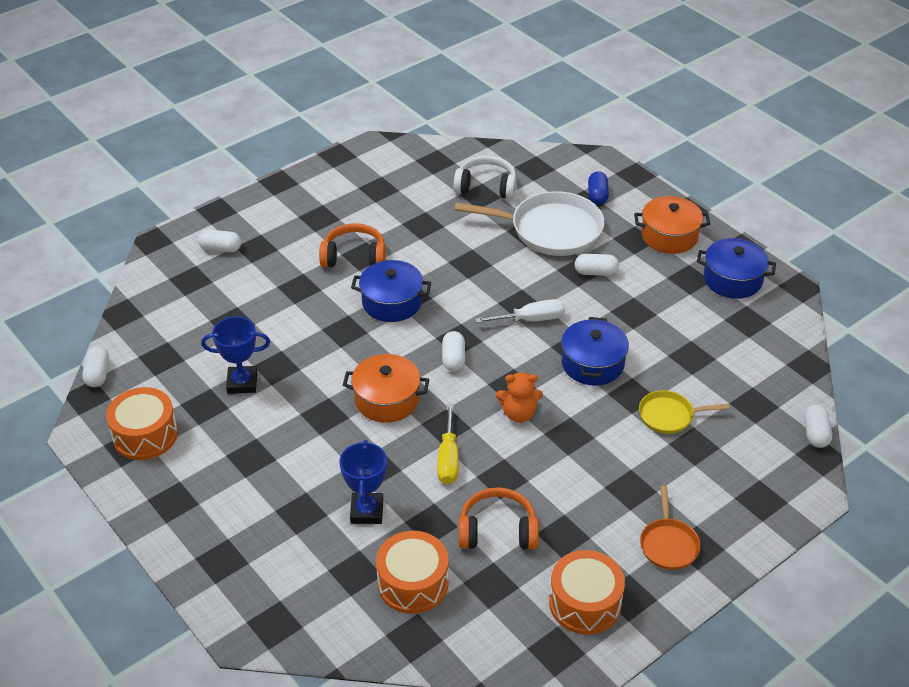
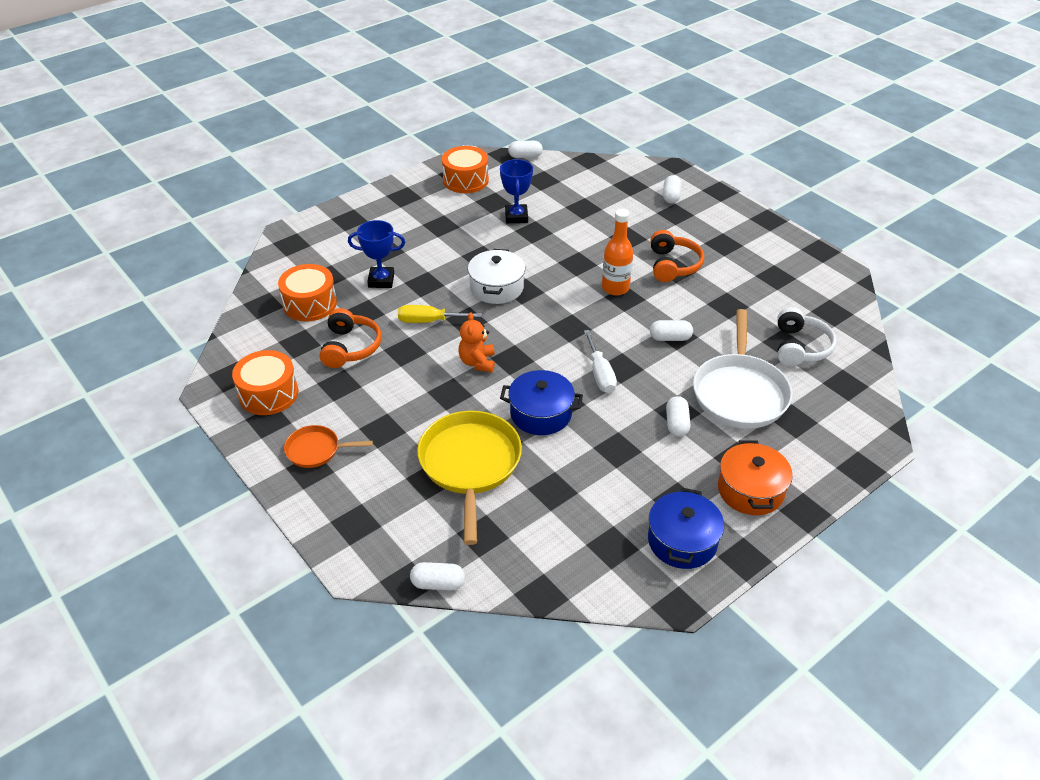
camera: 90 degrees right, 0 degrees up
orange pot [343,354,429,423] -> white pot [468,249,525,304]
blue pot [351,260,431,322] -> orange bottle [602,209,633,296]
white capsule [442,331,465,371] -> white capsule moved to [650,320,693,341]
blue capsule [588,171,609,205] -> none
yellow pan [639,390,730,434] -> yellow pan [417,411,522,545], size x1.92

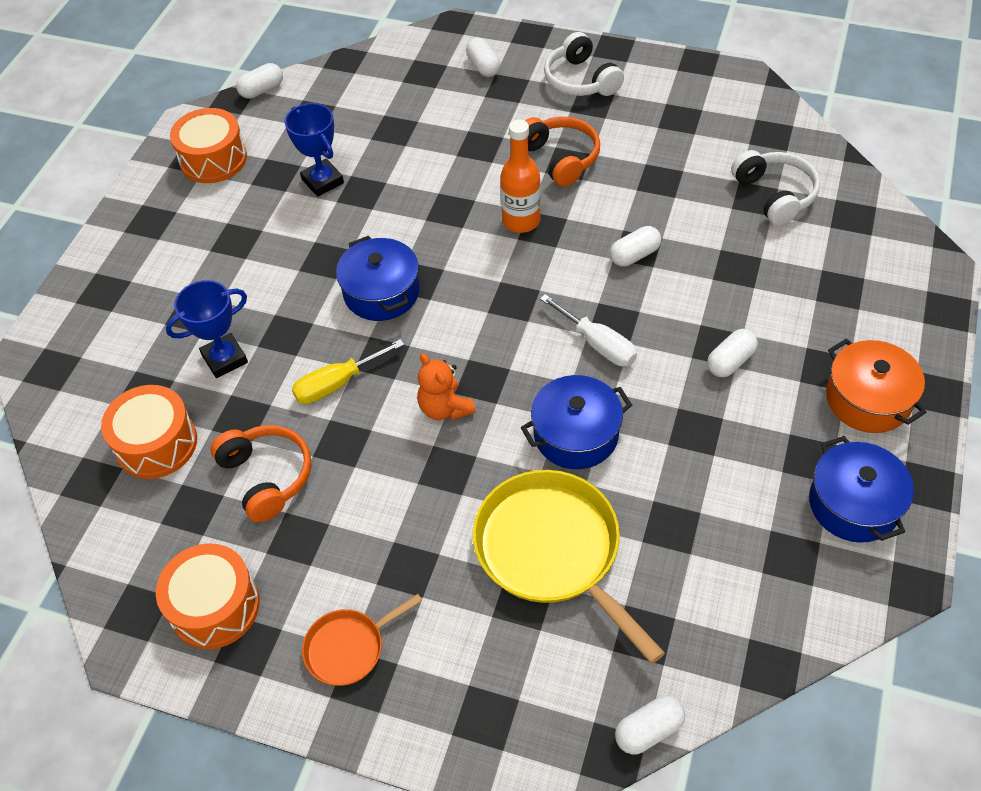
camera: 30 degrees left, 10 degrees up
white pot [468,249,525,304] -> blue pot [336,236,420,321]
white capsule [666,396,690,437] -> white capsule turned 75 degrees clockwise [707,329,758,377]
white pan [693,309,792,429] -> none
none -> white headphones [544,32,624,96]

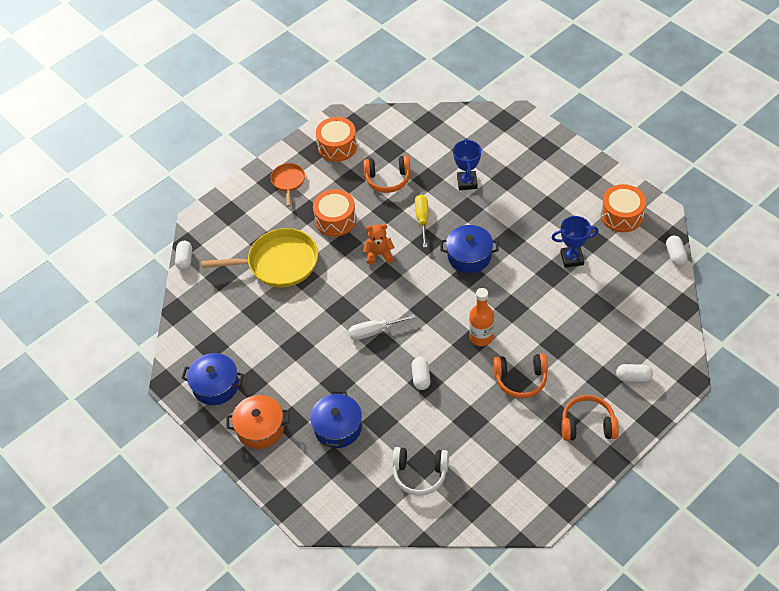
camera: 120 degrees right, 0 degrees up
orange drum [101,385,197,479] -> orange drum moved to [313,189,356,237]
blue pot [521,375,632,469] -> blue pot moved to [310,390,362,448]
white headphones [544,32,624,96] -> orange headphones [562,395,619,441]
white capsule [707,329,758,377] -> none

